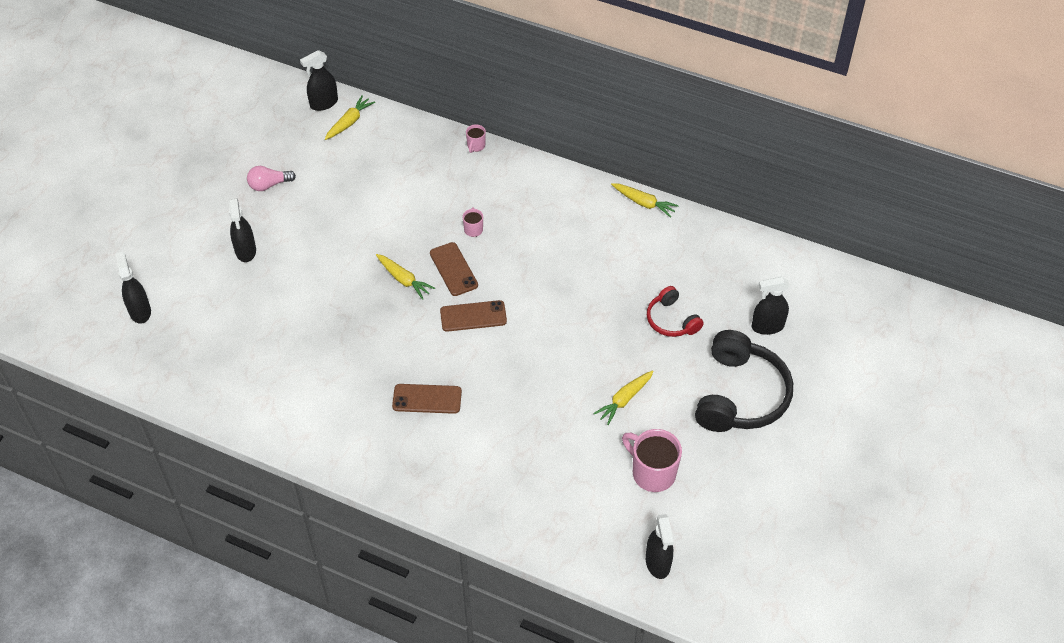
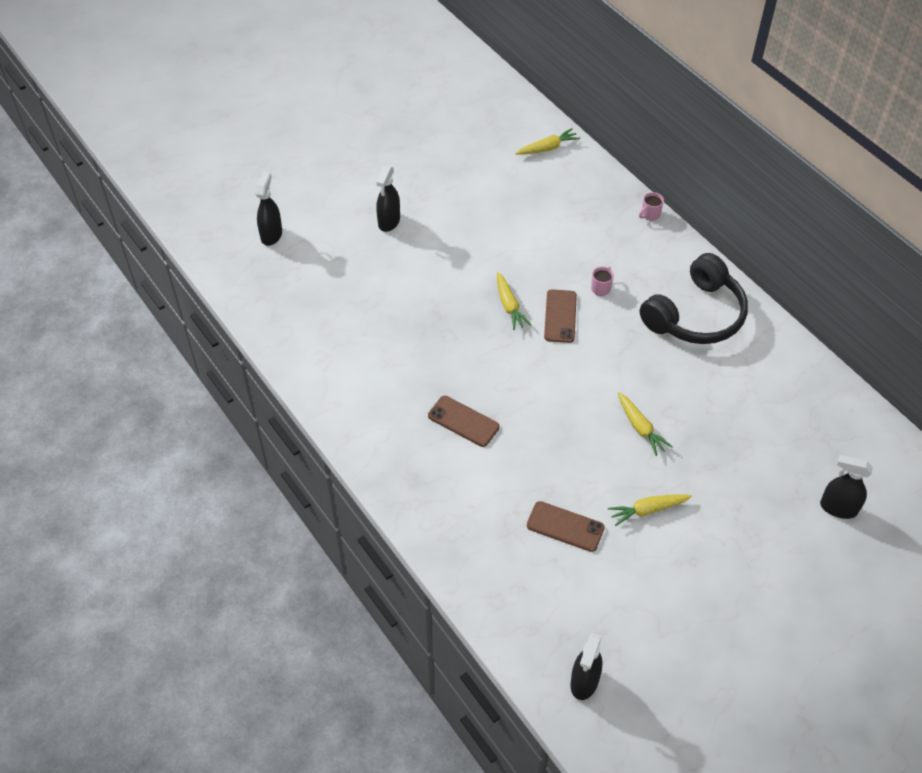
camera: 30 degrees right, 0 degrees up
pink light bulb [247,166,296,191] -> none
black spray bottle [300,50,338,111] -> none
brown phone [440,300,507,332] -> brown phone moved to [527,501,605,552]
yellow carrot [611,183,679,218] -> yellow carrot moved to [618,392,673,456]
pink mug [622,429,682,492] -> none
red headphones [647,286,704,337] -> none
black headphones [695,330,793,432] -> black headphones moved to [640,253,748,344]

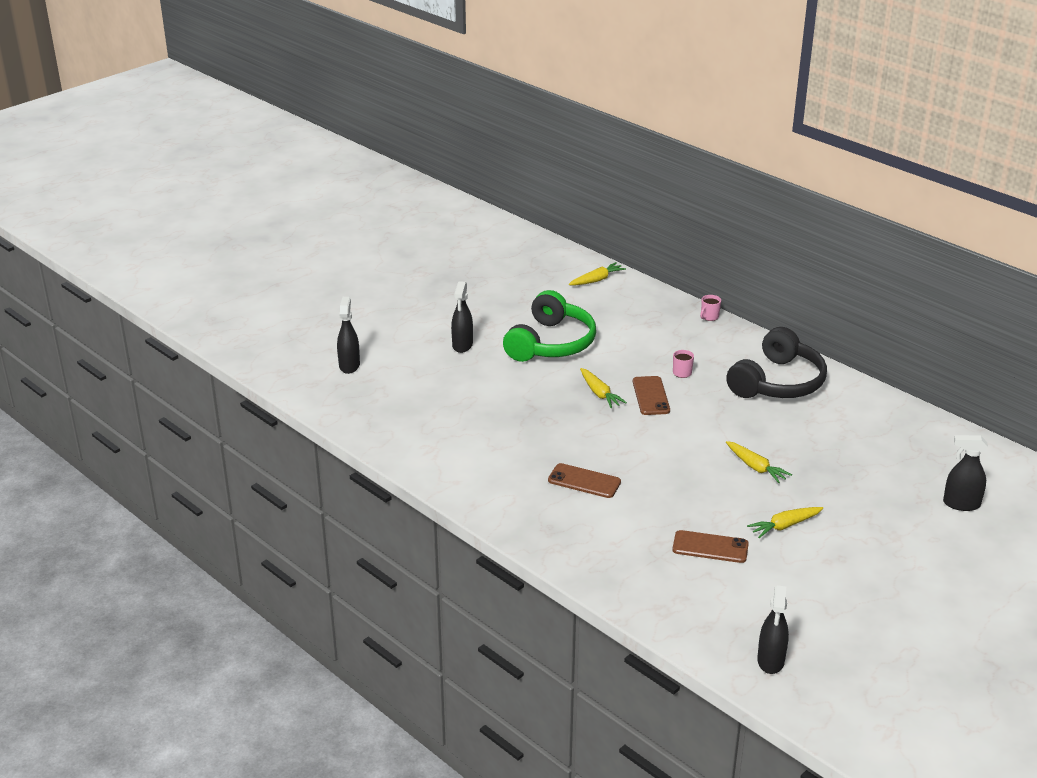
camera: 10 degrees left, 20 degrees down
none -> green headphones [503,290,596,362]

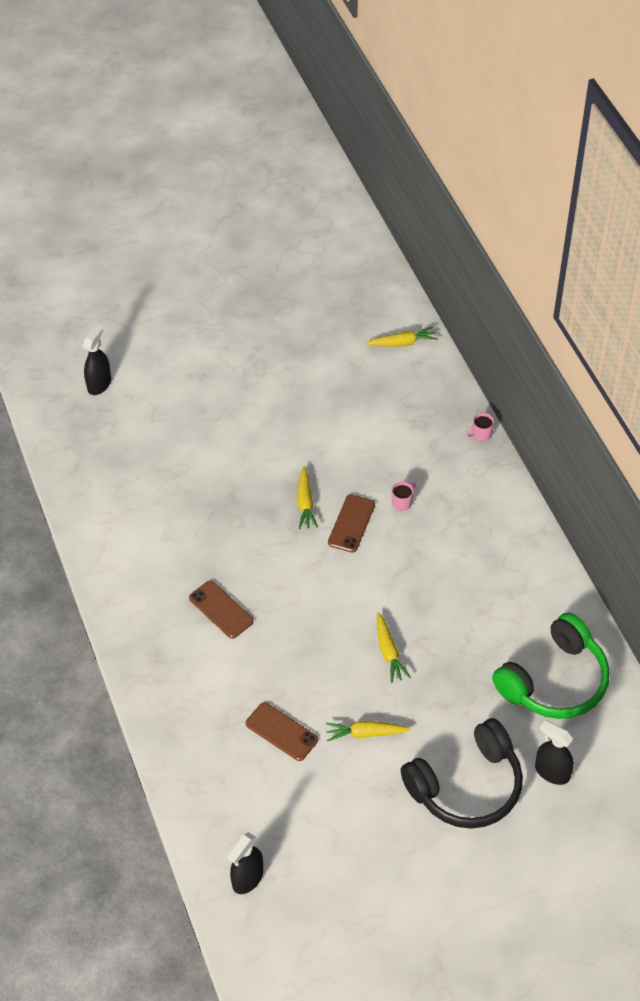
camera: 25 degrees right, 20 degrees up
black spray bottle [451,281,473,353] -> none
green headphones [503,290,596,362] -> green headphones moved to [492,613,610,719]
black headphones [726,327,827,398] -> black headphones moved to [401,718,523,829]

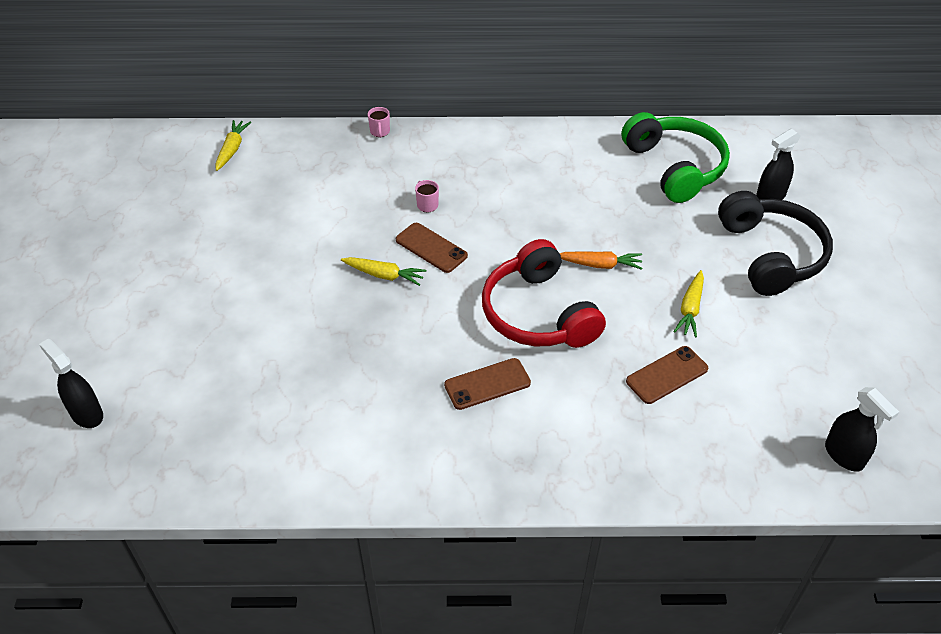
camera: 70 degrees left, 5 degrees down
yellow carrot [377,612,411,683] -> orange carrot [560,251,643,270]
none -> red headphones [482,239,606,348]

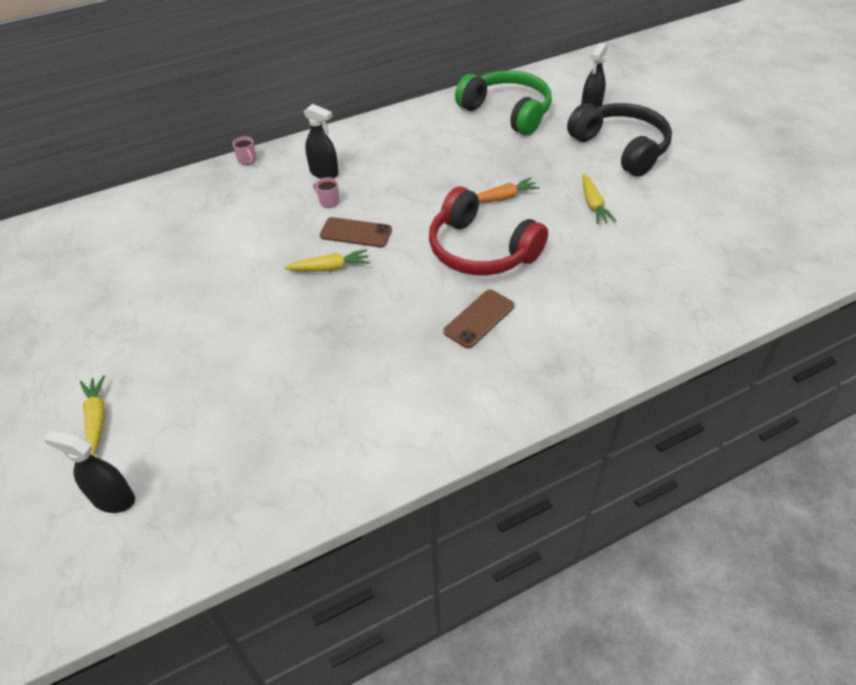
camera: 25 degrees left, 0 degrees up
yellow carrot [215,120,251,171] -> yellow carrot moved to [80,375,105,456]
brown phone [626,346,708,404] -> none
black spray bottle [825,387,899,472] -> black spray bottle moved to [304,104,339,179]

